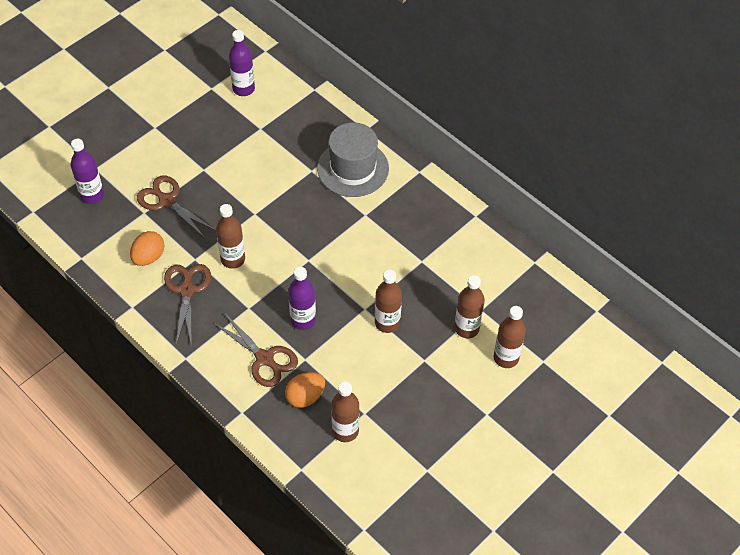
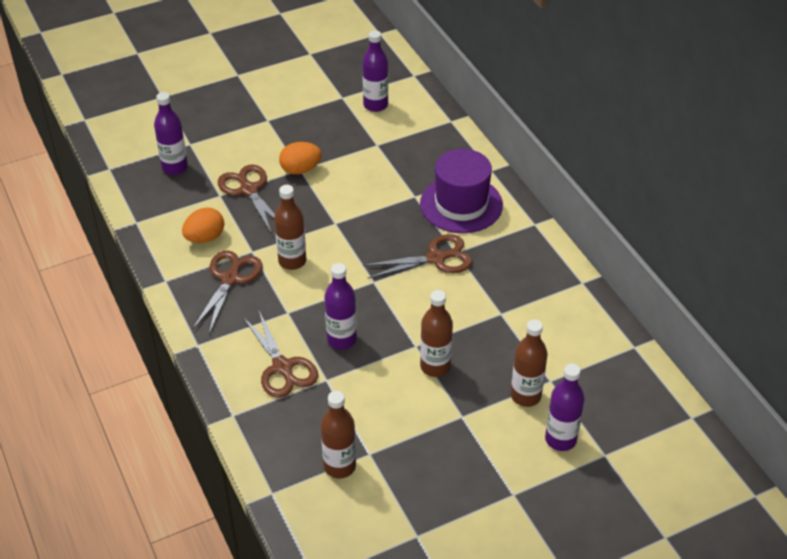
camera: 20 degrees right, 10 degrees down
orange egg [285,372,325,408] -> orange egg moved to [279,142,322,174]
grey hat [317,122,389,197] -> purple hat [420,149,503,233]
brown bottle [494,306,526,368] -> purple bottle [545,363,585,451]
none -> brown scissors [363,234,472,279]

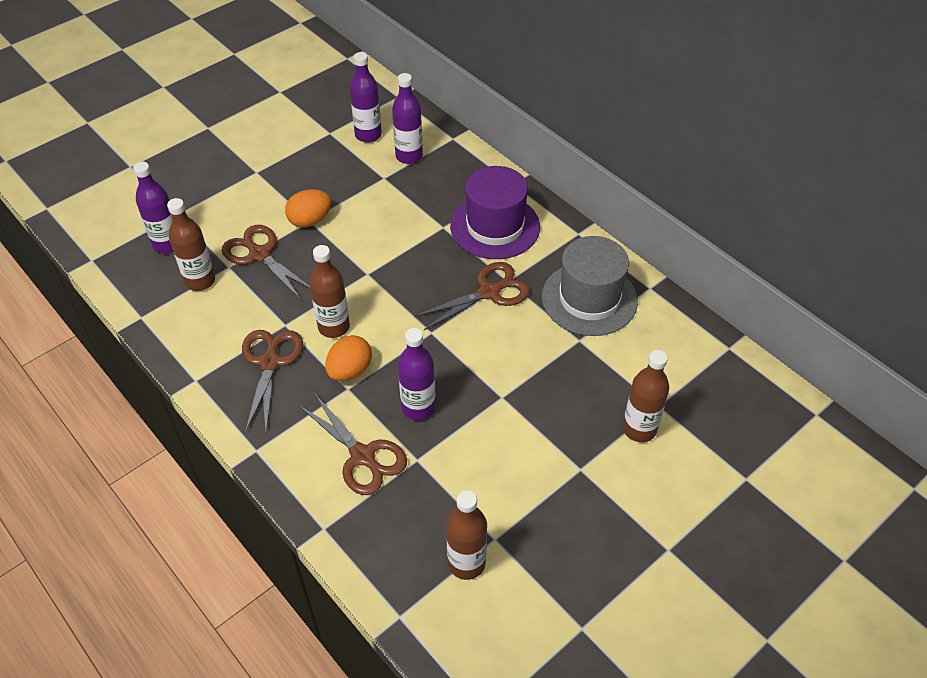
camera: 15 degrees left, 5 degrees up
orange egg [182,207,224,243] -> orange egg moved to [325,335,372,381]
brown bottle [420,290,453,377] -> brown bottle moved to [167,198,215,291]
purple bottle [545,363,585,451] -> purple bottle moved to [392,73,423,164]
none -> grey hat [542,236,638,336]

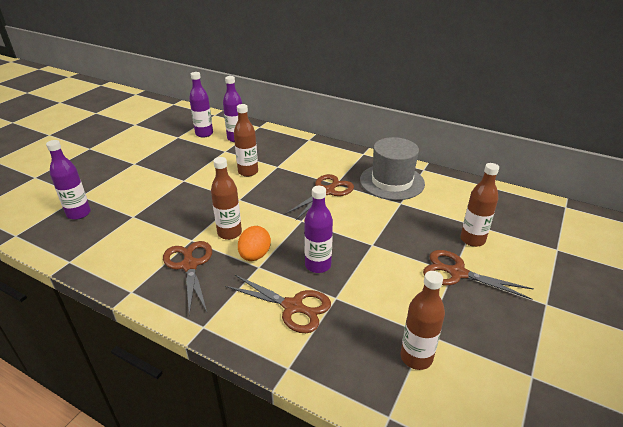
camera: 20 degrees left, 15 degrees down
brown bottle [167,198,215,291] -> brown bottle moved to [234,104,258,177]
brown scissors [222,225,310,300] -> brown scissors moved to [423,250,533,300]
orange egg [285,189,331,228] -> none
purple hat [450,166,540,259] -> none

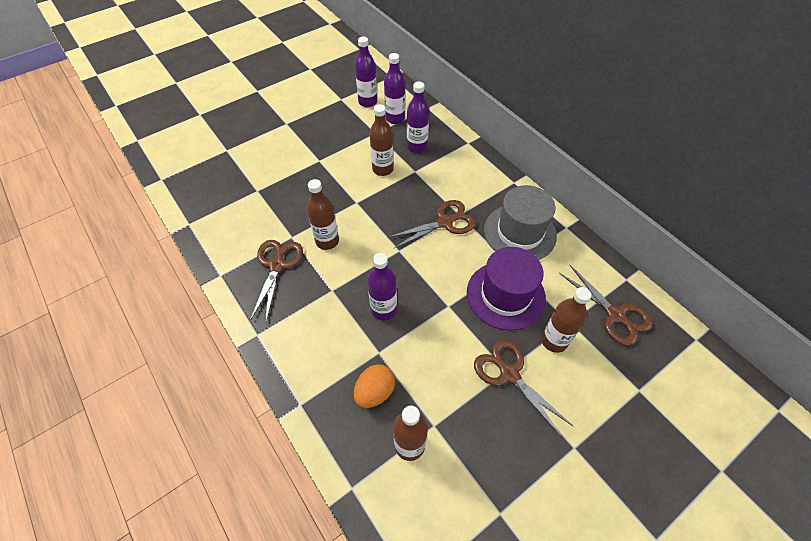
camera: 25 degrees right, 20 degrees up
purple bottle [46,140,91,220] -> purple bottle moved to [407,81,429,153]
brown scissors [225,275,331,333] -> brown scissors moved to [559,265,652,346]
orange egg [238,226,271,261] -> orange egg moved to [354,364,395,408]
none -> purple hat [467,247,546,331]

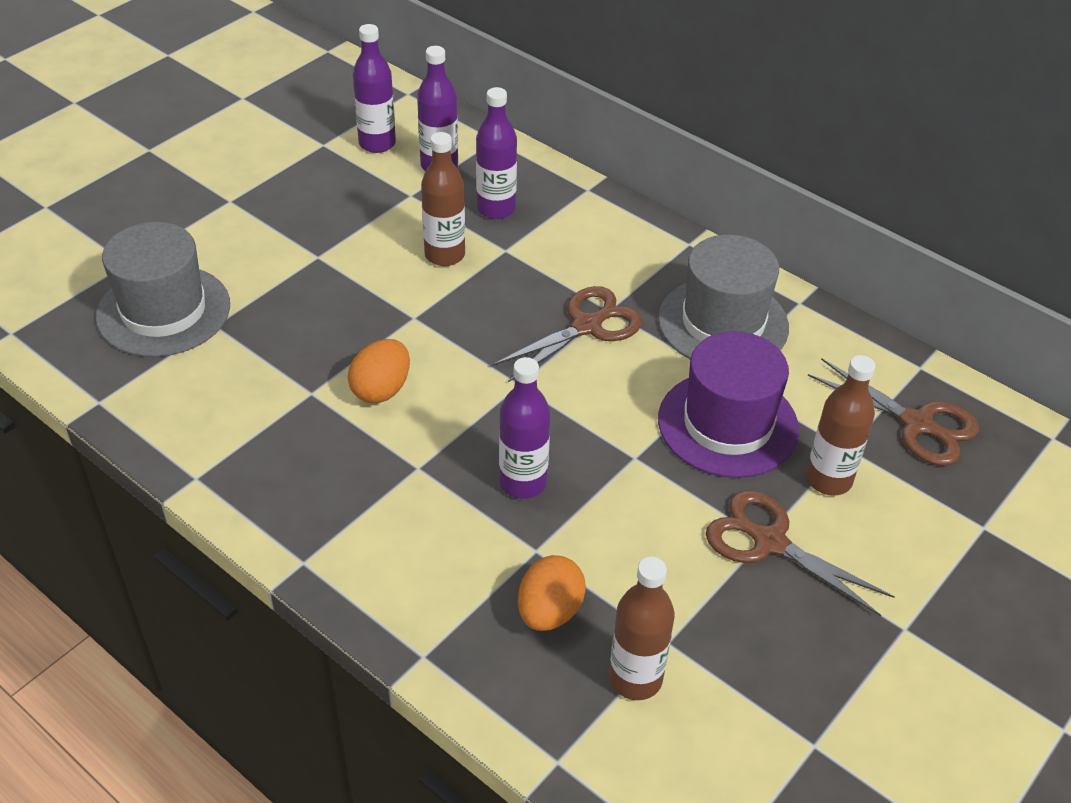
camera: 15 degrees left, 10 degrees down
brown scissors [250,240,303,322] -> none
brown bottle [307,179,339,250] -> orange egg [348,339,410,403]
none -> grey hat [96,222,230,357]

